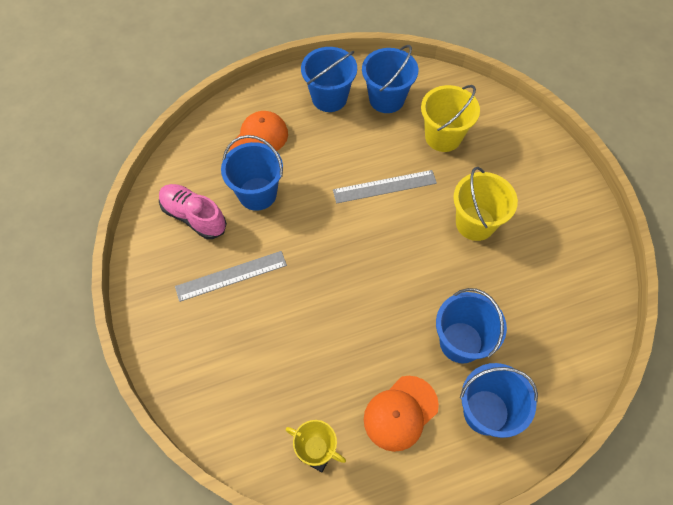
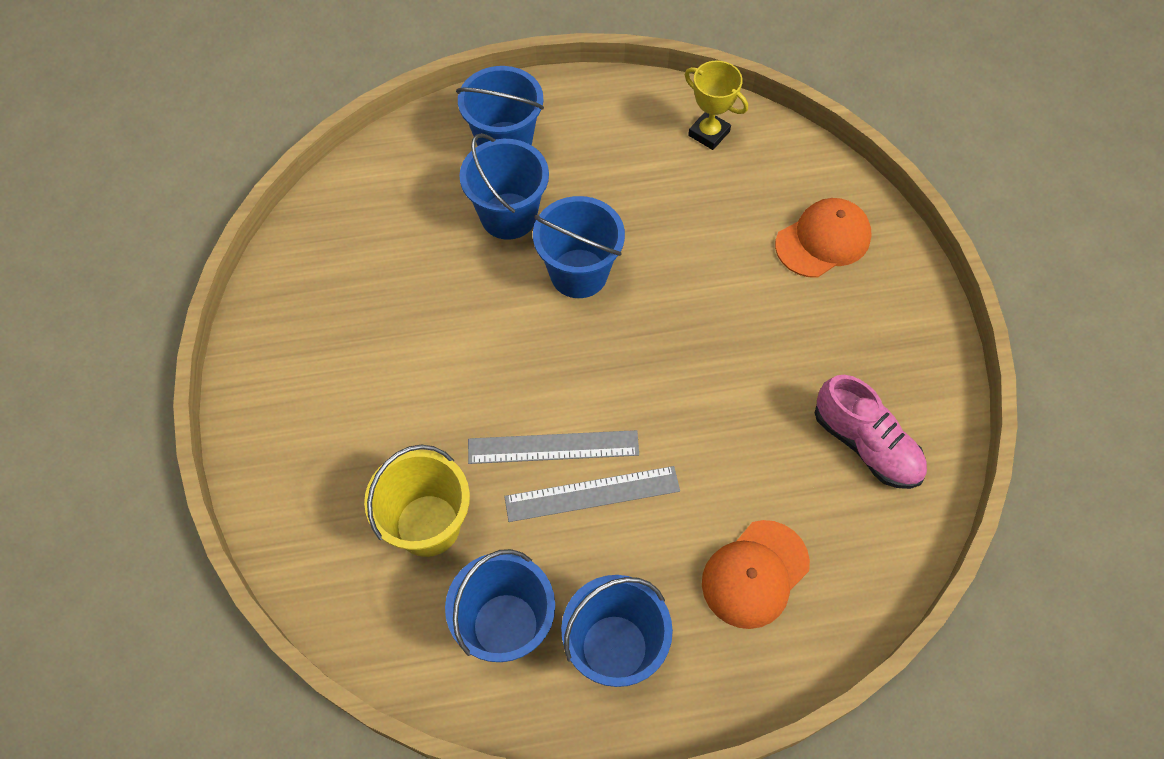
camera: 170 degrees left, 0 degrees up
grey ruler [175,251,287,302] -> grey ruler moved to [504,466,680,522]
blue bucket [221,135,283,211] -> blue bucket moved to [533,196,625,298]
orange cap [364,376,439,452] -> orange cap moved to [775,198,872,278]
yellow bucket [453,167,518,241] -> none

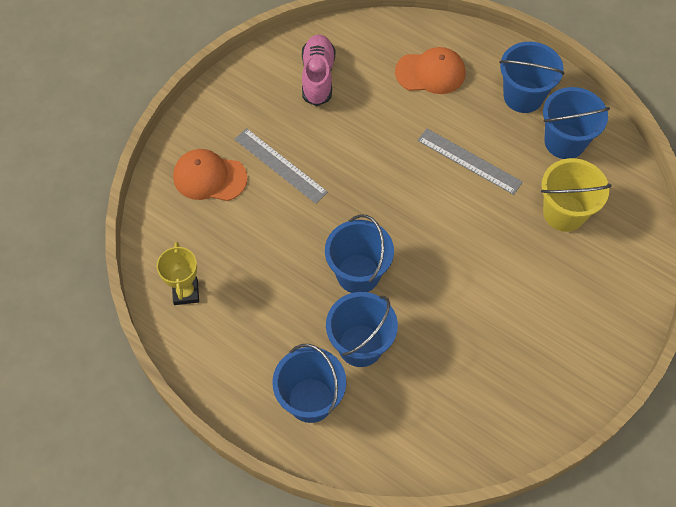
camera: 135 degrees left, 0 degrees up
grey ruler [468,430,639,464] -> grey ruler moved to [234,128,328,204]

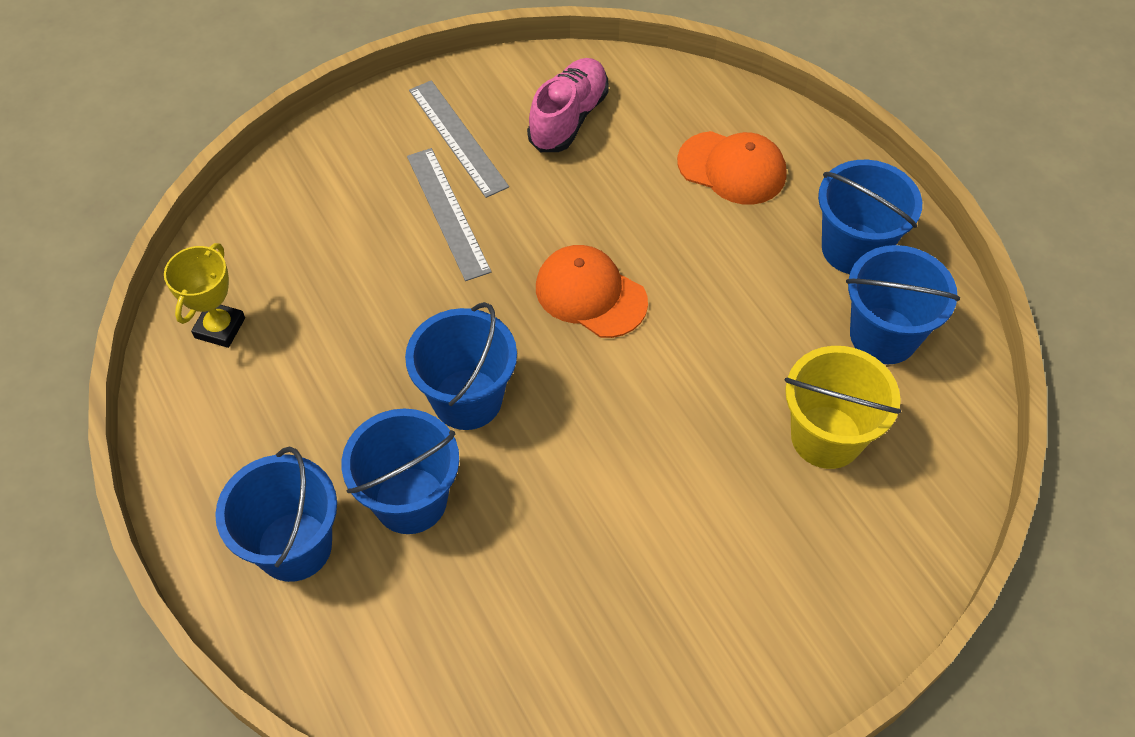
camera: 25 degrees right, 5 degrees down
orange cap [173,149,248,201] -> orange cap moved to [536,245,648,338]
grey ruler [417,128,523,195] -> grey ruler moved to [409,80,509,198]

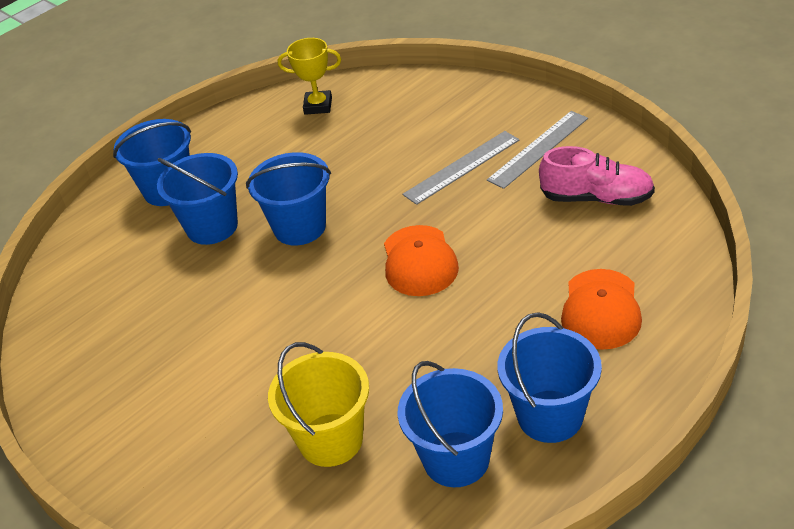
camera: 80 degrees right, 15 degrees down
orange cap [536,245,648,338] -> orange cap turned 150 degrees clockwise [384,225,459,296]

